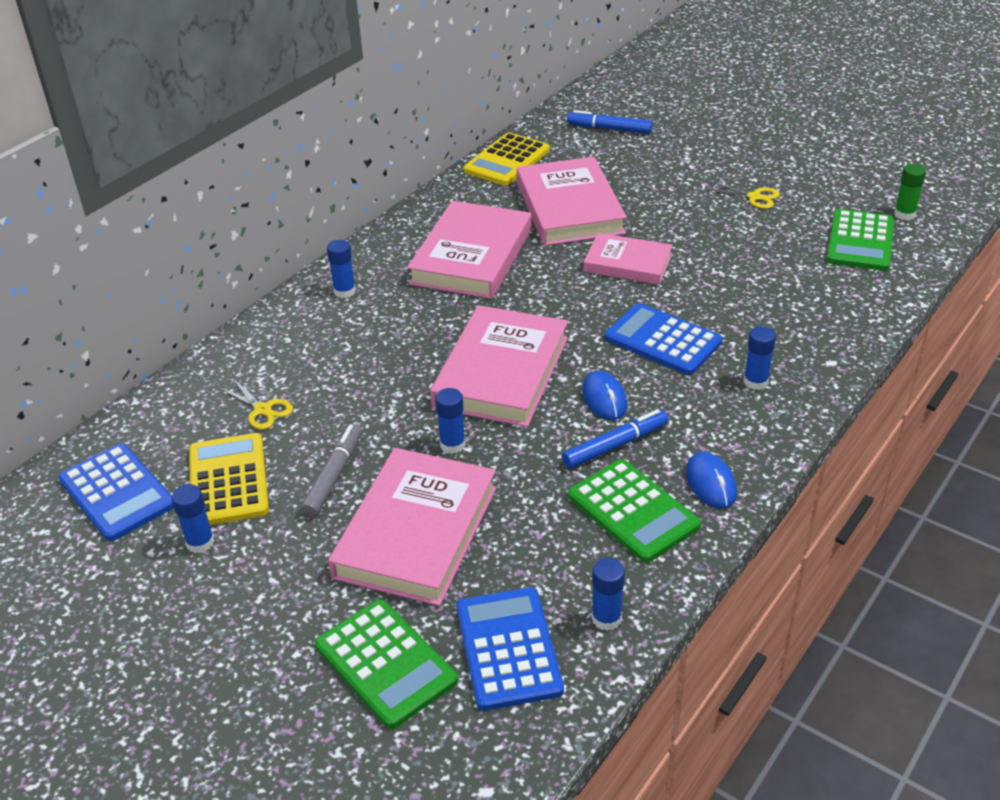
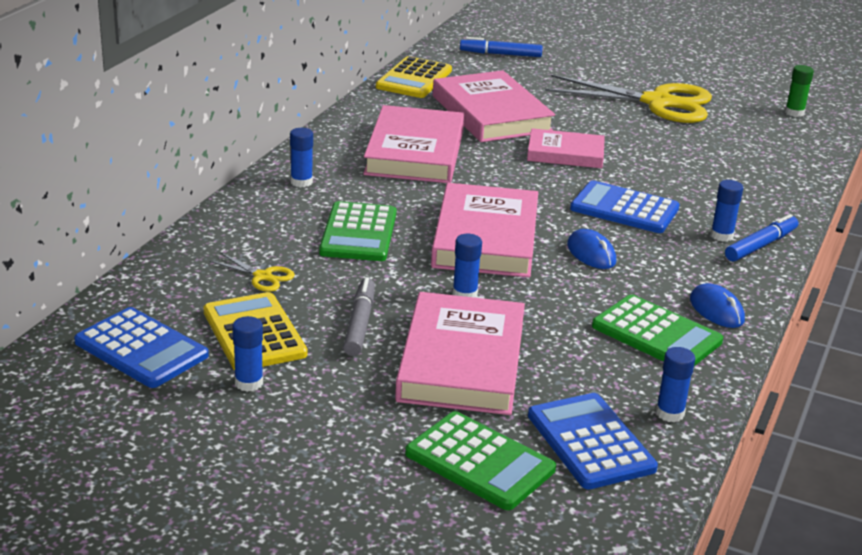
camera: 15 degrees left, 10 degrees down
blue marker [562,409,668,469] -> blue marker moved to [725,214,798,262]
yellow scissors [705,181,780,209] -> yellow scissors [544,75,712,123], size x2.43
green calculator [826,209,894,271] -> green calculator moved to [319,201,396,261]

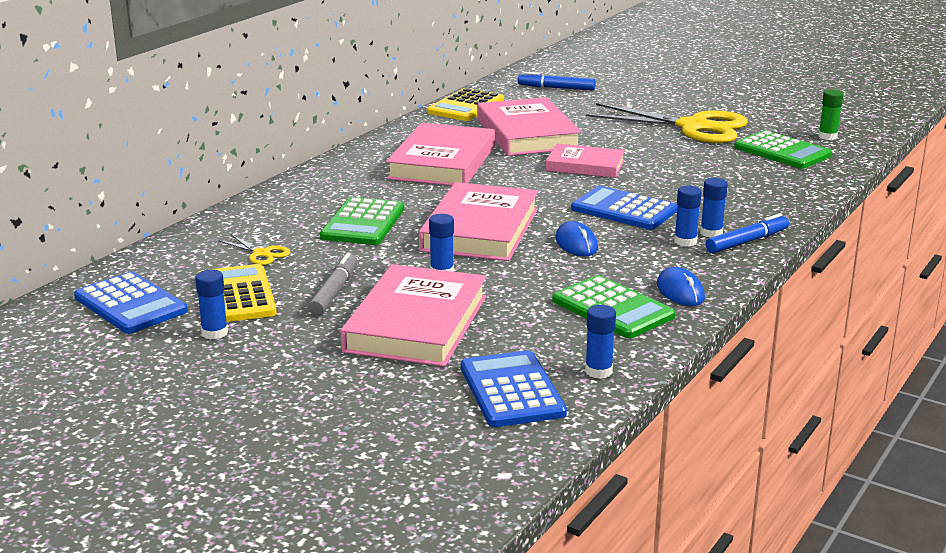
camera: 10 degrees right, 5 degrees down
blue glue stick [290,128,313,187] -> blue glue stick moved to [674,186,702,247]
green calculator [405,411,556,510] -> green calculator moved to [734,130,832,169]

